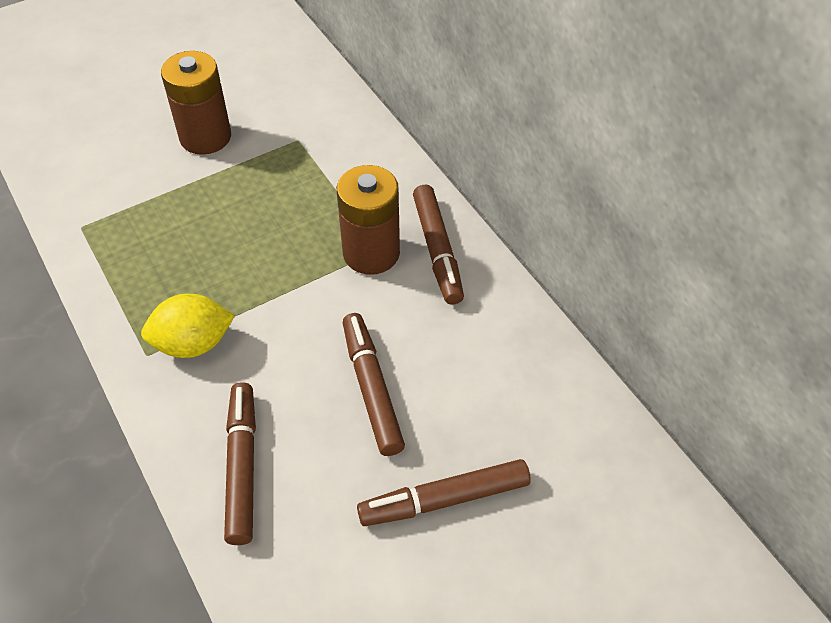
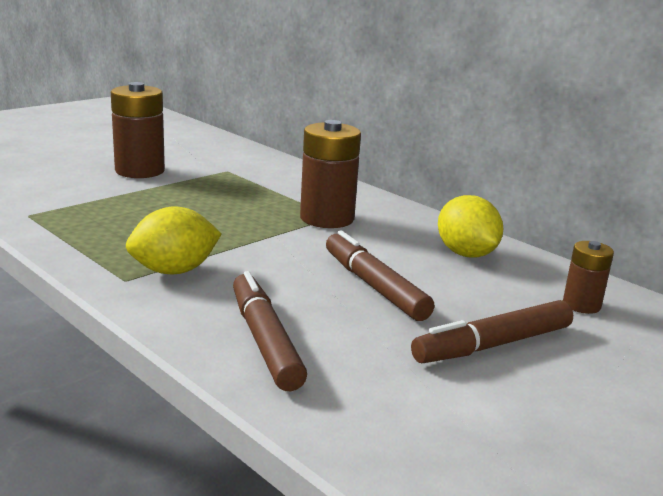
camera: 15 degrees left, 30 degrees down
brown marker [413,185,464,305] -> none
none -> yellow lemon [438,195,503,257]
none -> brown battery [563,241,614,314]

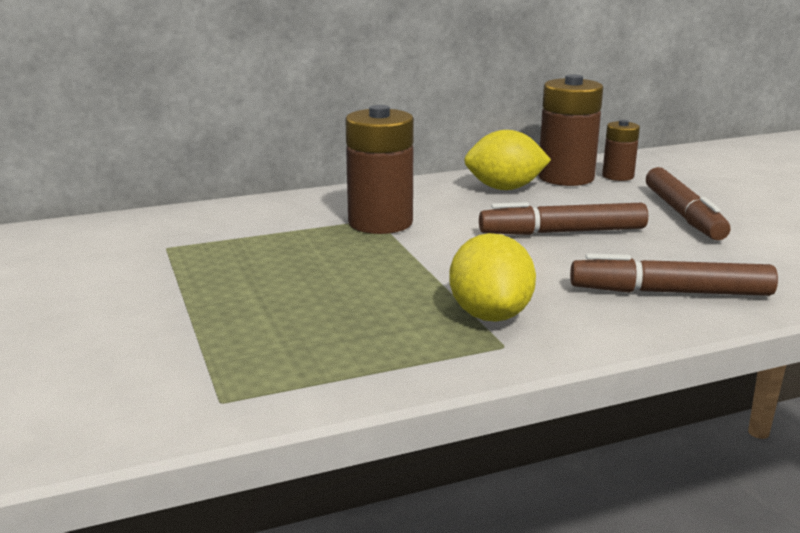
camera: 65 degrees left, 0 degrees up
brown battery [111,82,165,178] -> brown battery moved to [538,74,603,186]

